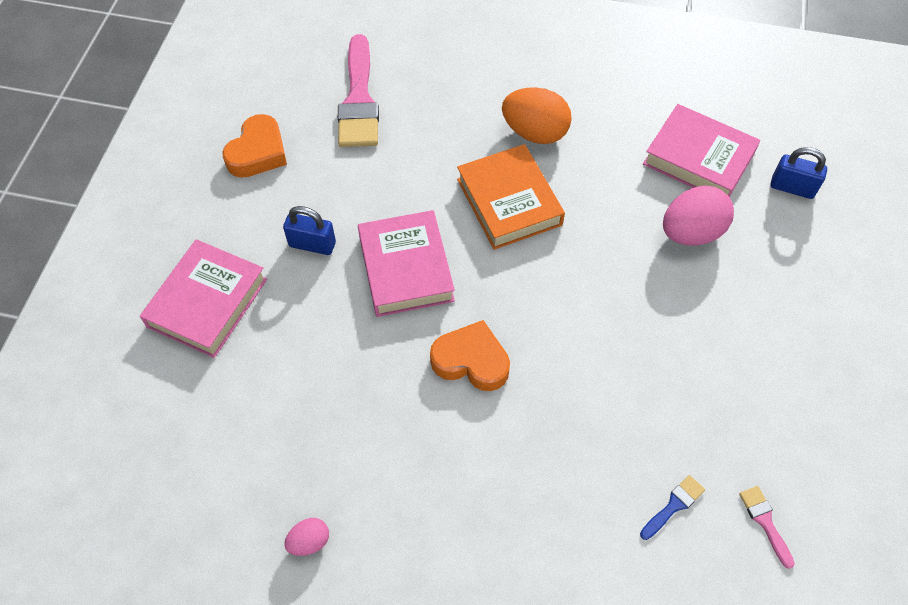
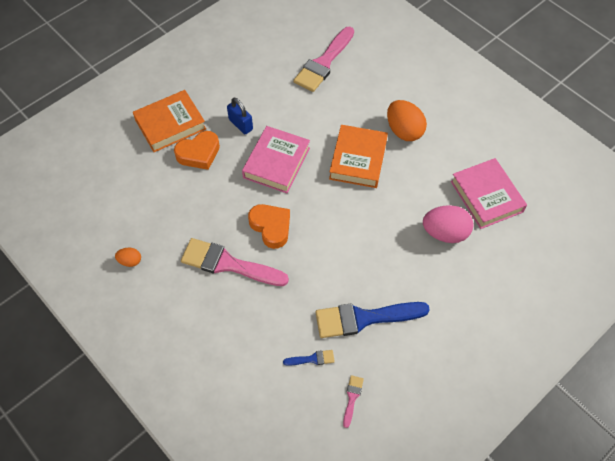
camera: 35 degrees right, 0 degrees up
pink book [140,239,267,358] -> orange book [133,90,206,152]
orange heart [223,114,287,178] -> orange heart moved to [174,131,220,170]
pink egg [284,518,329,556] -> orange egg [115,248,141,267]
blue padlock [771,147,827,199] -> none
none -> pink brush [181,238,289,286]
none -> blue brush [316,302,430,338]

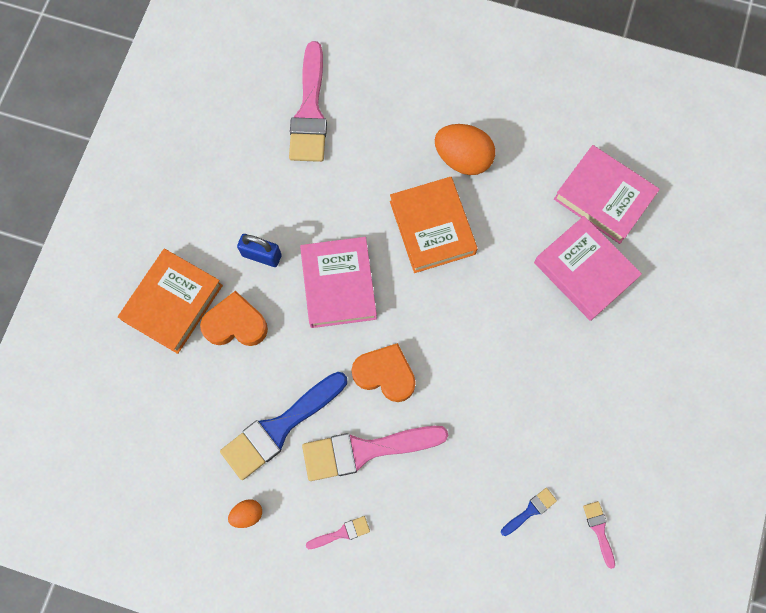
camera: 30 degrees left, 15 degrees up
orange heart [174,131,220,170] -> orange heart turned 120 degrees counterclockwise [200,291,268,346]
blue brush [316,302,430,338] -> blue brush moved to [220,372,347,480]
pink egg [423,205,473,243] -> pink book [534,216,642,321]
none -> pink brush [306,516,370,549]

